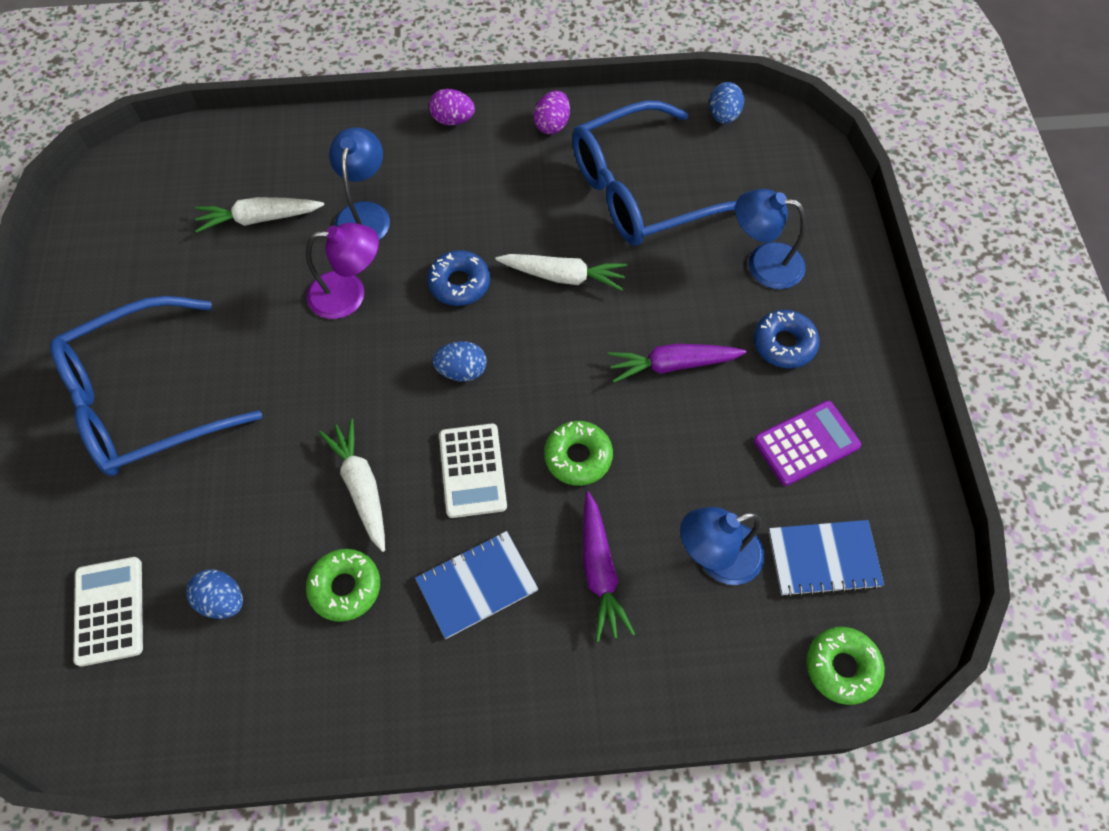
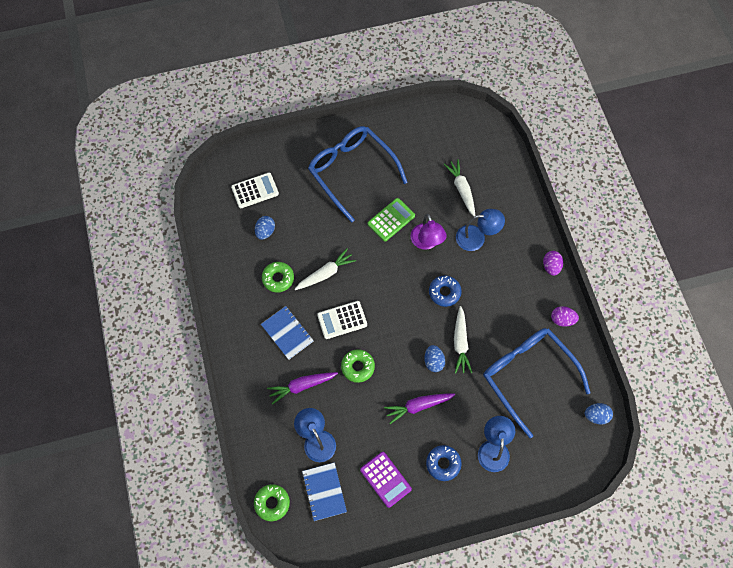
camera: 80 degrees right, 5 degrees up
blue egg [432,341,487,382] -> blue egg moved to [424,345,445,372]
purple carrot [608,344,747,383] -> purple carrot turned 90 degrees counterclockwise [384,393,455,424]
none -> green calculator [368,198,415,241]

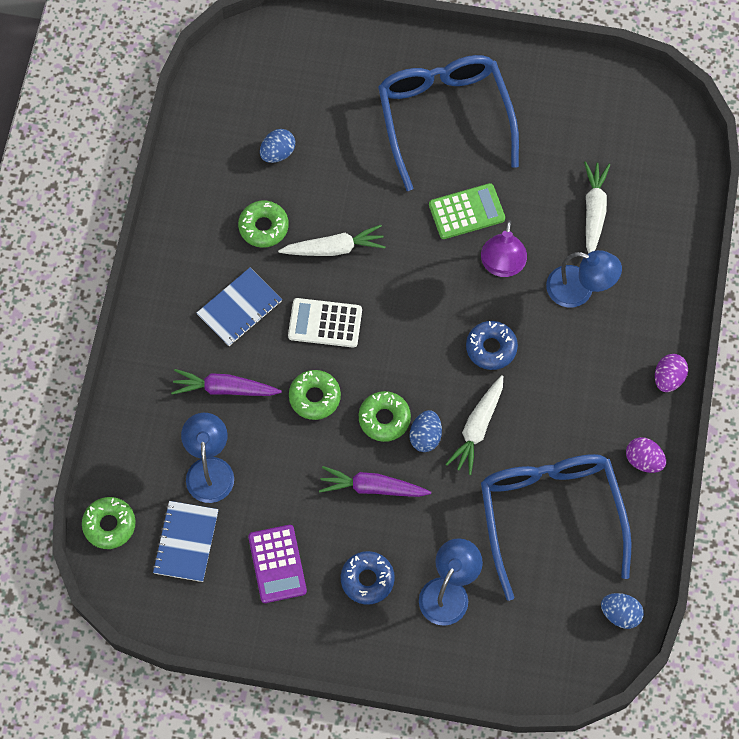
camera: 25 degrees right, 0 degrees up
white calculator [231,173,279,208] -> none
blue notebook [261,306,314,360] -> blue notebook turned 60 degrees clockwise [197,268,282,346]
none -> green donut [359,391,411,442]

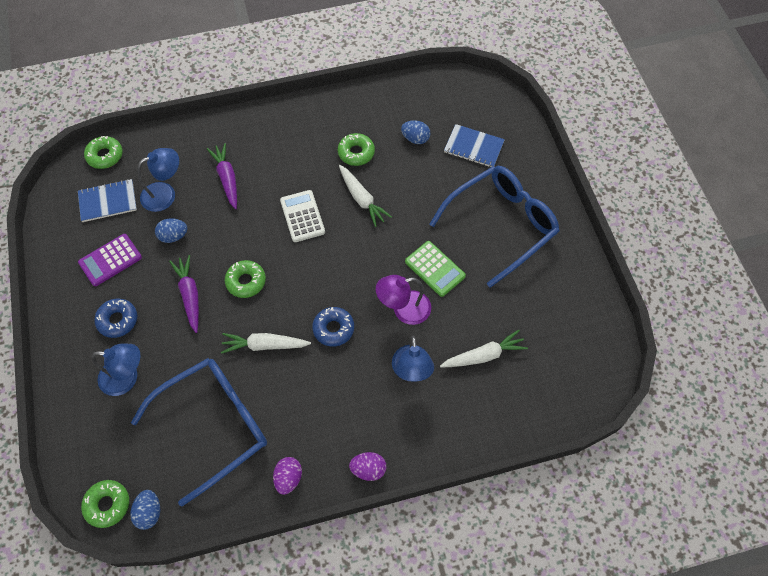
camera: 65 degrees right, 5 degrees down
blue notebook [197,268,282,346] -> blue notebook moved to [444,124,505,168]
green donut [289,370,341,420] -> green donut moved to [81,480,129,528]
blue egg [410,410,442,452] -> blue egg moved to [155,218,188,243]

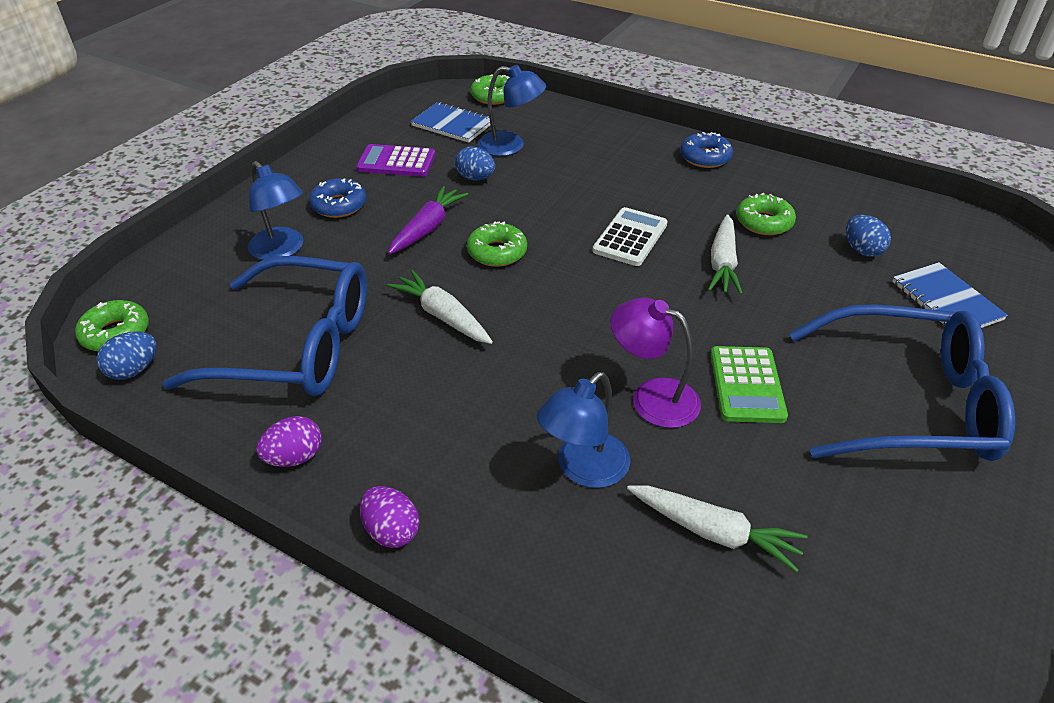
camera: 45 degrees right, 20 degrees down
purple carrot [207,143,237,209] -> none
blue donut [312,307,354,347] -> blue donut moved to [680,132,733,168]

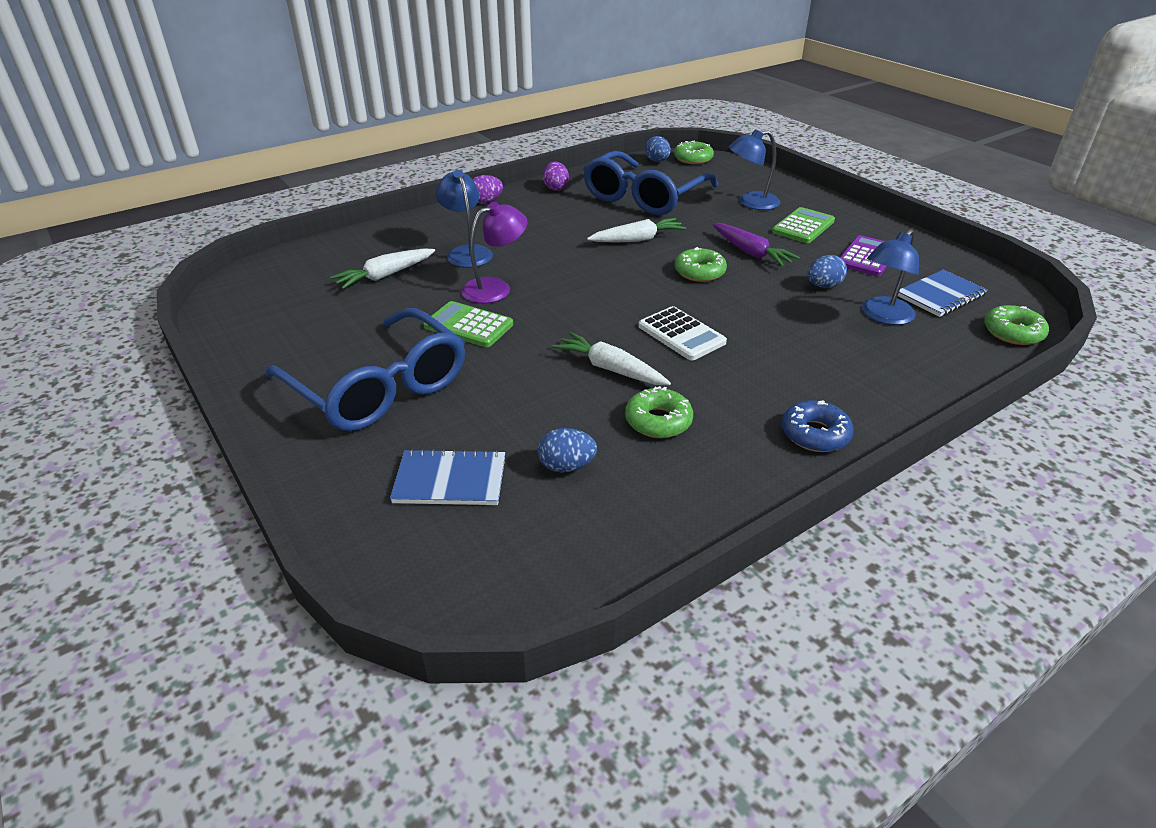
camera: 115 degrees right, 5 degrees down
blue donut [309,178,366,218] -> green calculator [772,207,835,243]
blue glasses [789,304,1015,461] -> blue glasses turned 75 degrees counterclockwise [265,308,465,431]

